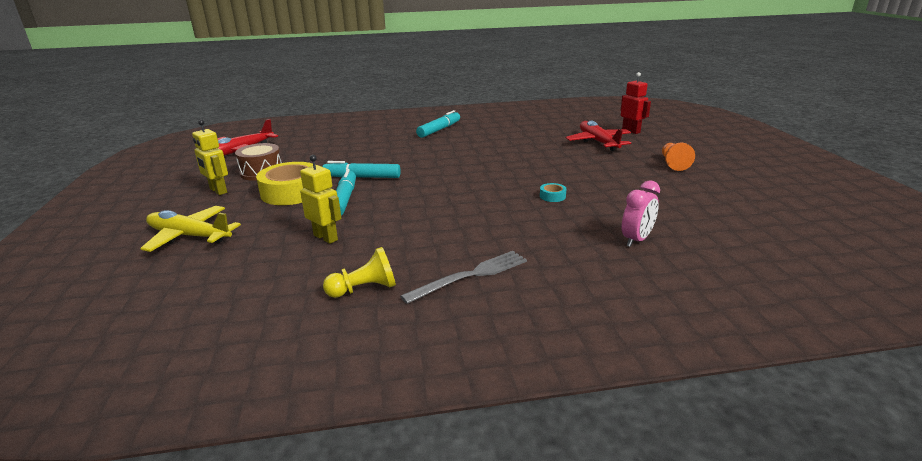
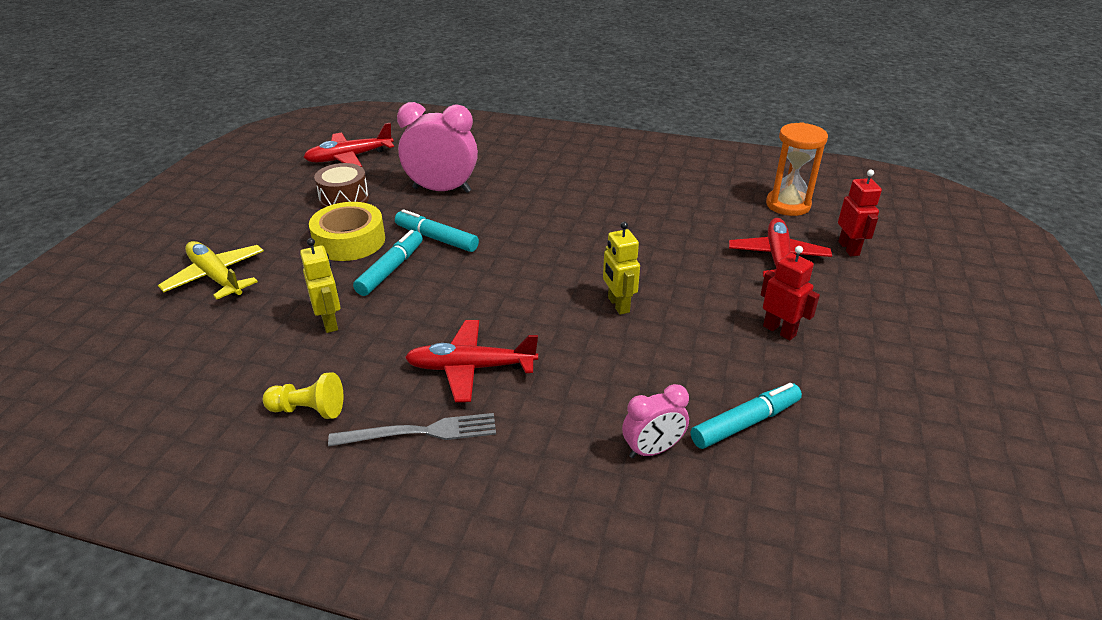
camera: 25 degrees right, 10 degrees up
yellow robot [192,120,228,195] -> yellow robot moved to [603,222,640,315]
turquoise marker [416,110,460,138] -> turquoise marker moved to [691,383,802,449]
turquoise tape [540,183,566,202] -> none
orange pawn [662,143,695,171] -> none
none -> pink clock [397,102,478,193]
none -> red plane [405,320,538,402]
none -> red robot [761,246,820,340]
none -> orange hourglass [766,122,828,216]

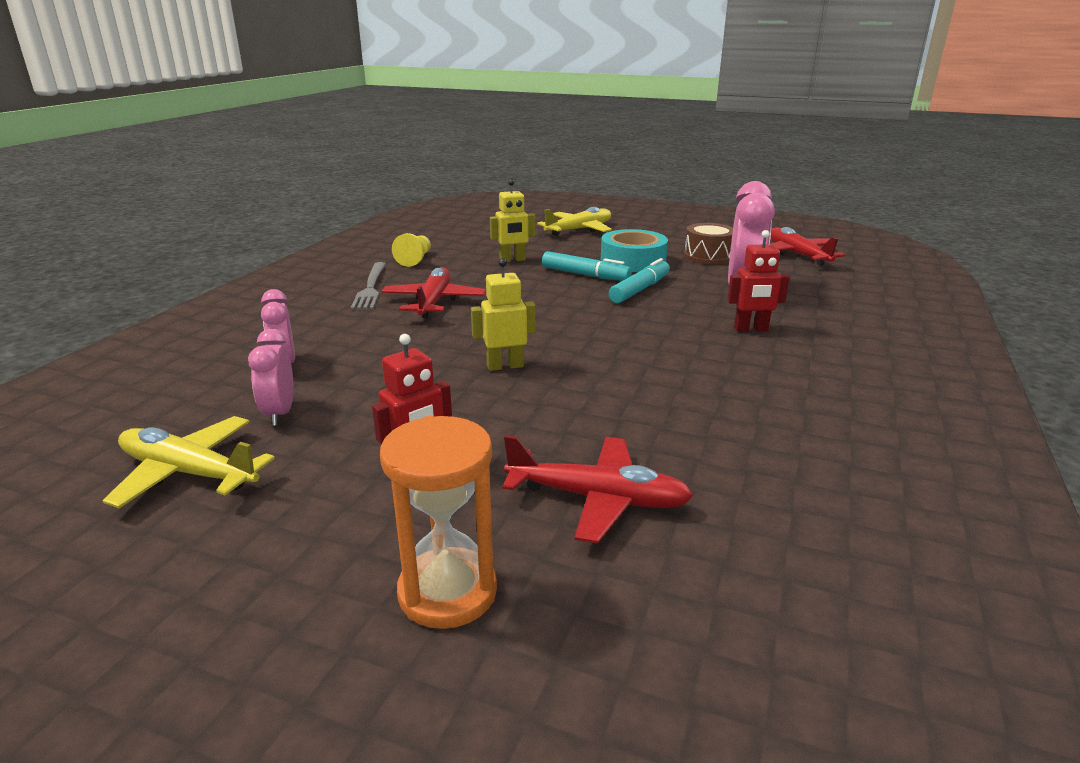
camera: 95 degrees right, 10 degrees down
yellow tape [309,202,385,261] -> turquoise tape [601,229,668,272]
turquoise marker [691,383,802,449] -> pink clock [248,329,293,426]
orange hourglass [766,122,828,216] -> orange hourglass moved to [380,416,497,629]
red robot [838,170,882,256] -> red robot moved to [727,230,790,332]
none -> yellow plane [102,416,275,508]

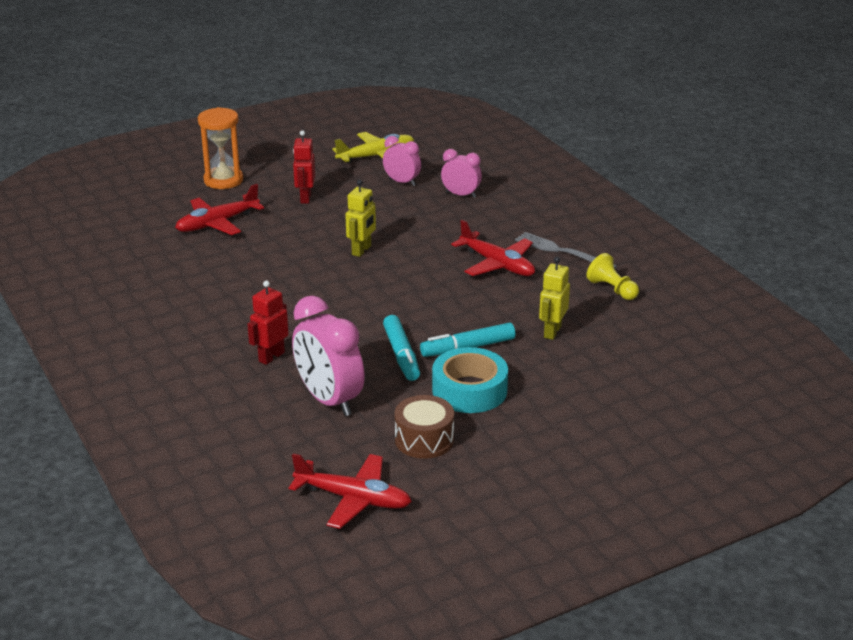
camera: 130 degrees right, 5 degrees up
yellow plane [537,207,612,236] -> none

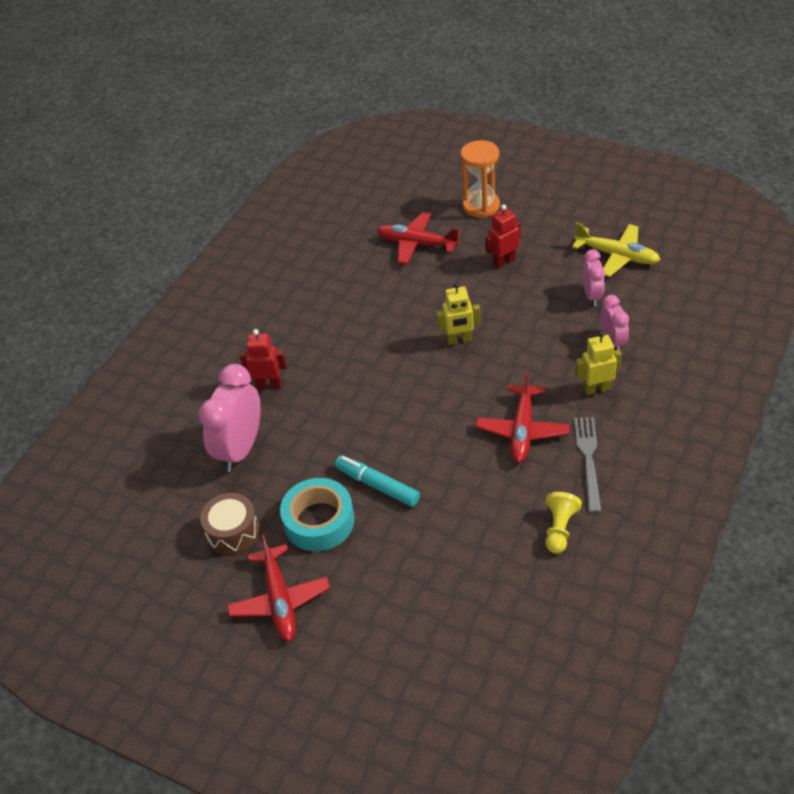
camera: 60 degrees right, 15 degrees up
red plane [289,454,412,529] -> red plane moved to [227,534,330,642]
turquoise marker [383,315,420,381] -> none
yellow robot [539,257,570,340] -> yellow robot moved to [575,331,622,395]

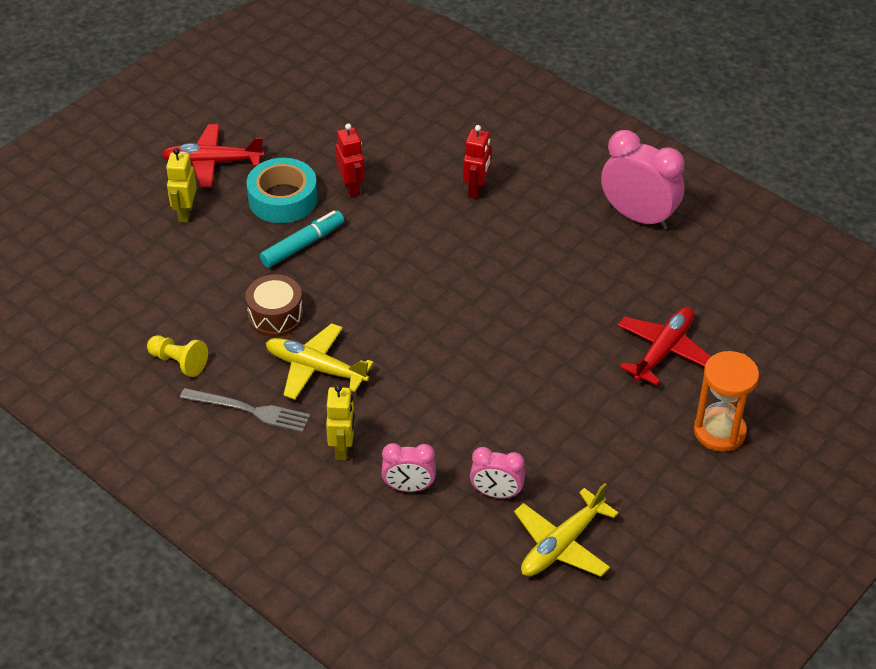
camera: 100 degrees right, 0 degrees up
pink clock [199,364,261,472] -> pink clock moved to [601,130,685,230]
brown drum [200,493,259,555] -> brown drum moved to [246,274,303,337]
yellow robot [436,282,480,345] -> yellow robot moved to [166,148,197,222]
red plane [476,371,570,463] -> yellow plane [266,323,374,400]
red robot [485,204,521,269] -> red robot moved to [335,123,365,198]

